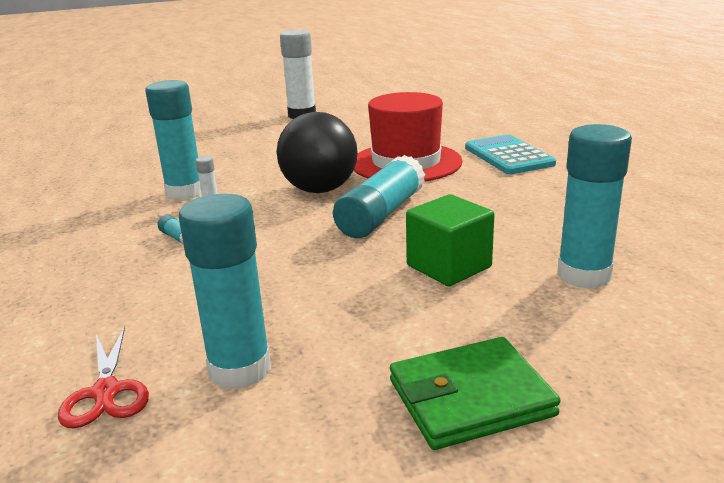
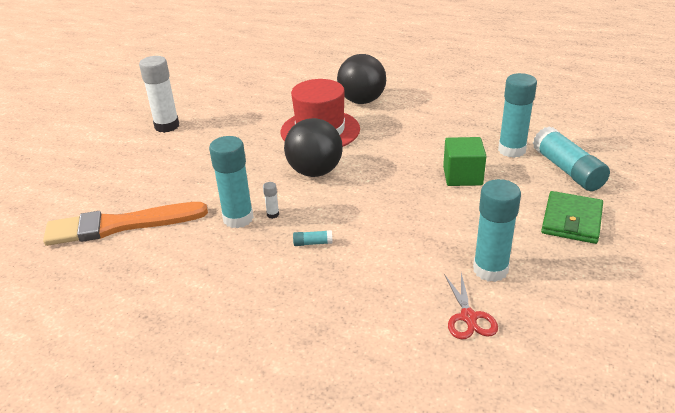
camera: 50 degrees left, 10 degrees up
red scissors [58,326,149,429] -> red scissors turned 60 degrees clockwise [444,273,498,339]
turquoise glue stick [333,155,425,238] -> turquoise glue stick moved to [533,126,610,191]
turquoise calculator [465,135,556,174] -> black ball [337,54,386,104]
none -> orange brush [43,202,208,246]

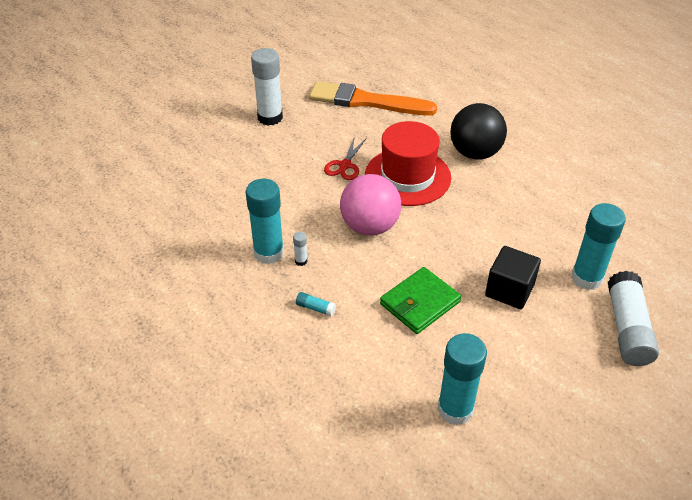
camera: 25 degrees right, 10 degrees up
orange brush [43,202,208,246] -> orange brush moved to [309,81,437,115]
black ball [284,118,343,177] -> pink ball [340,174,401,236]
green cube [443,137,486,186] -> black cube [485,246,541,309]
red scissors [444,273,498,339] -> red scissors moved to [324,136,367,180]
turquoise glue stick [533,126,610,191] -> white glue stick [608,271,659,366]
green wallet [541,191,603,244] -> green wallet moved to [380,267,461,334]

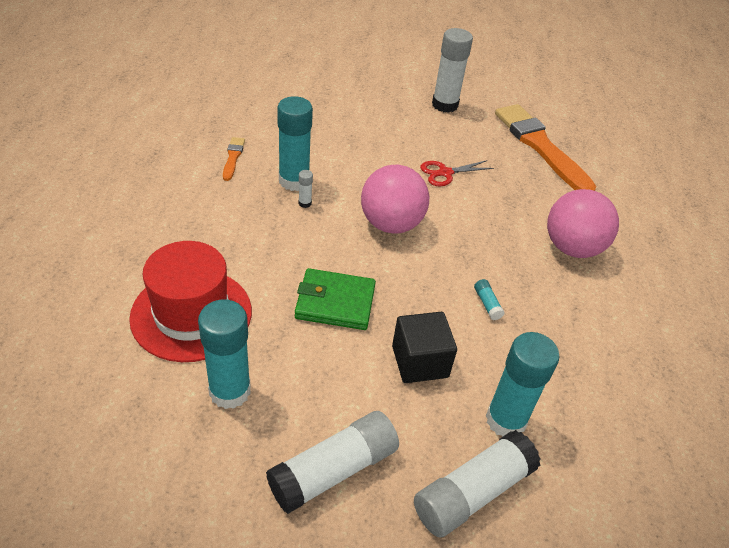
camera: 45 degrees right, 0 degrees up
turquoise glue stick [296,292,336,316] -> turquoise glue stick moved to [474,279,504,320]
red hat [365,121,451,206] -> red hat moved to [129,241,252,362]
black ball [450,103,507,160] -> pink ball [547,189,619,258]
none -> orange brush [223,137,245,181]
none -> white glue stick [266,411,399,514]

